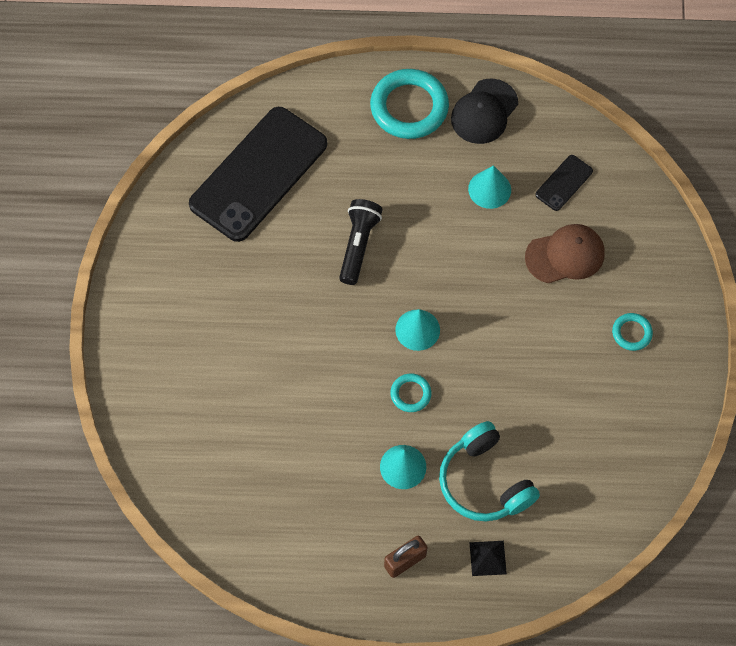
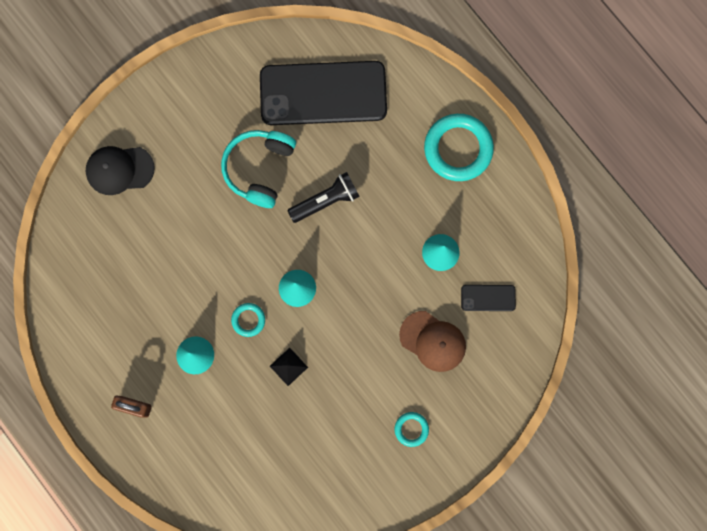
camera: 50 degrees right, 15 degrees up
turquoise headphones [439,421,540,522] -> turquoise headphones moved to [221,130,296,208]
black cap [451,79,518,144] -> black cap moved to [86,146,155,195]
black pyramid [469,541,507,576] -> black pyramid moved to [270,348,308,386]

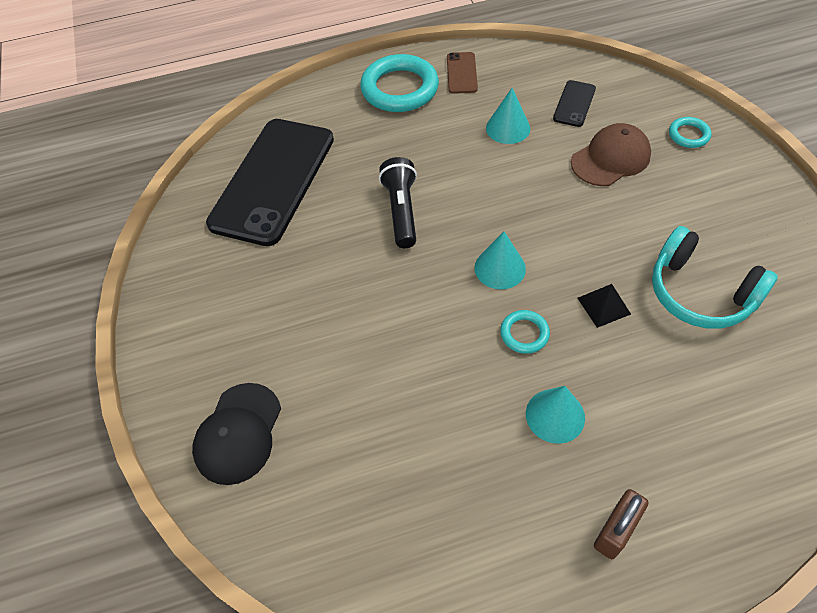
camera: 65 degrees left, 25 degrees down
turquoise headphones [221,130,296,208] -> turquoise headphones moved to [652,226,778,328]
turquoise ring [395,412,429,447] -> turquoise ring moved to [669,117,712,148]
none -> brown phone [447,52,478,94]

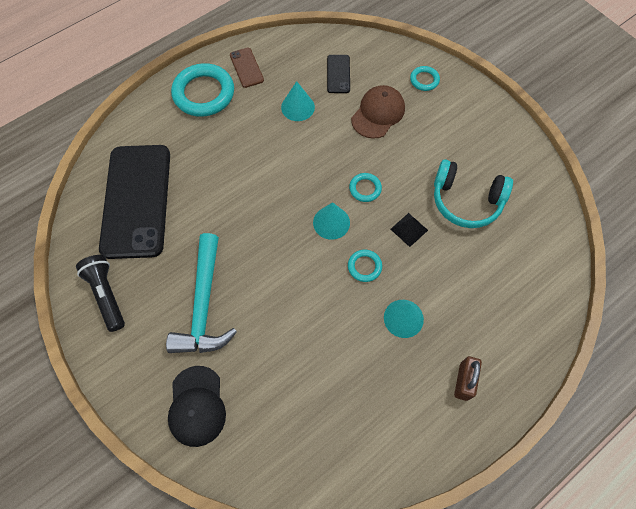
camera: 25 degrees left, 10 degrees up
black flashlight [379,157,417,248] -> black flashlight moved to [76,255,125,332]
none -> turquoise hammer [166,233,237,353]
none -> turquoise ring [349,173,382,202]

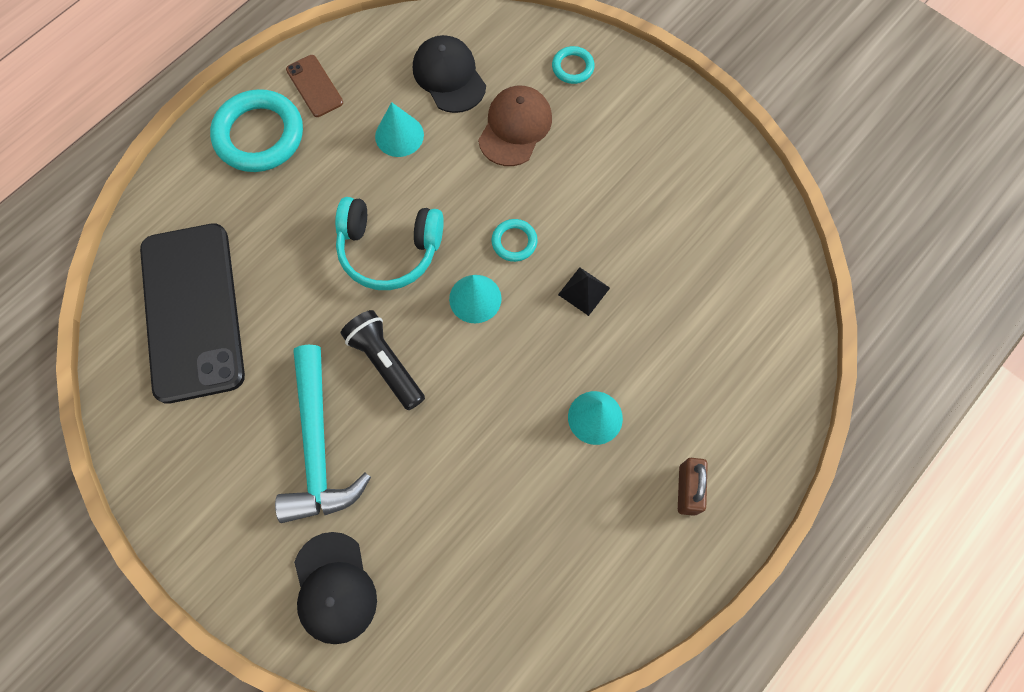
camera: 10 degrees left, 5 degrees up
black flashlight [76,255,125,332] -> black flashlight moved to [341,310,425,410]
black phone [327,55,350,93] -> black cap [413,35,486,113]
turquoise ring [348,249,382,282] -> none
turquoise headphones [434,159,513,228] -> turquoise headphones moved to [335,197,444,290]

